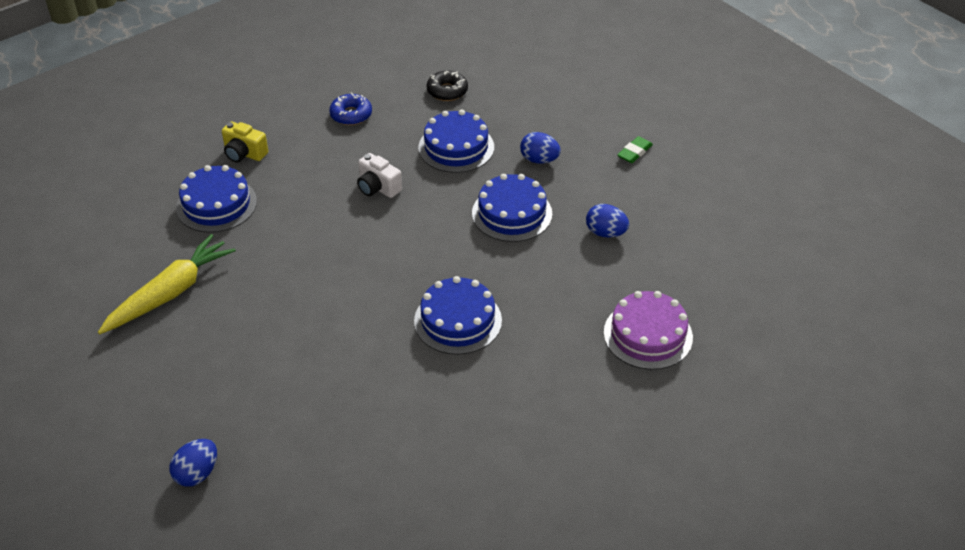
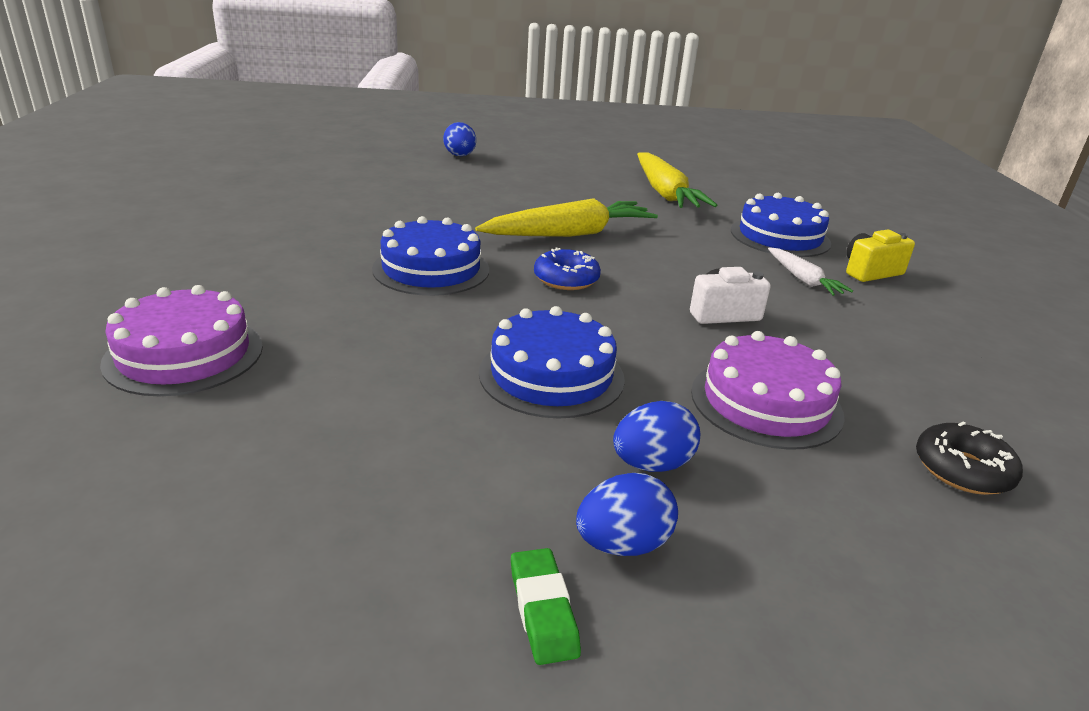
camera: 125 degrees right, 15 degrees down
blue donut [329,92,372,125] -> blue donut moved to [534,247,601,290]
blue cake [418,110,494,173] -> purple cake [691,331,845,450]
blue egg [586,204,629,237] -> blue egg moved to [576,473,678,556]
none -> yellow carrot [475,198,658,237]
none -> white carrot [768,247,853,296]

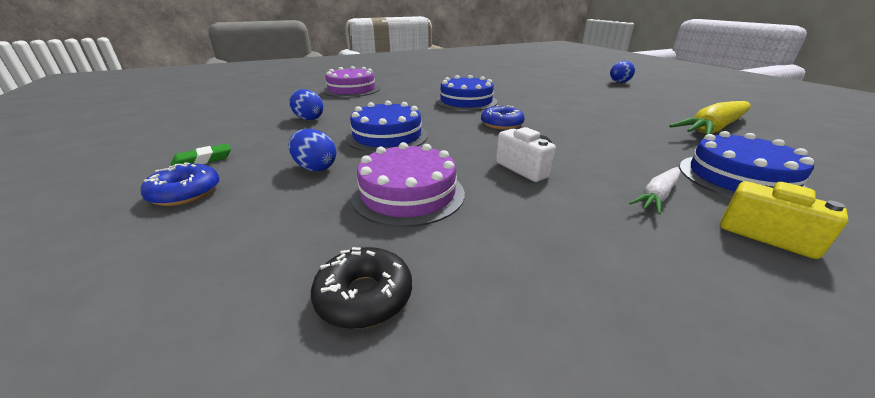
camera: 70 degrees right, 0 degrees up
yellow carrot [475,198,658,237] -> none
blue egg [576,473,678,556] -> blue egg moved to [289,89,323,120]
none -> blue donut [141,162,219,206]

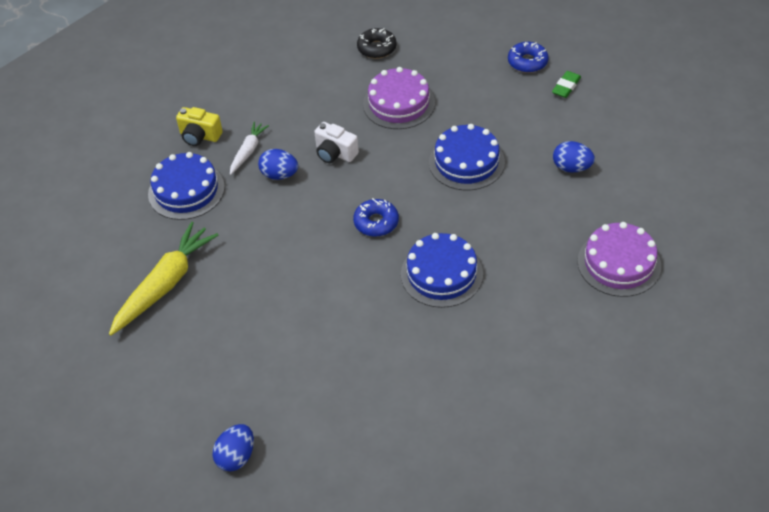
camera: 160 degrees right, 20 degrees up
blue egg [289,129,336,172] -> blue egg moved to [258,149,298,180]

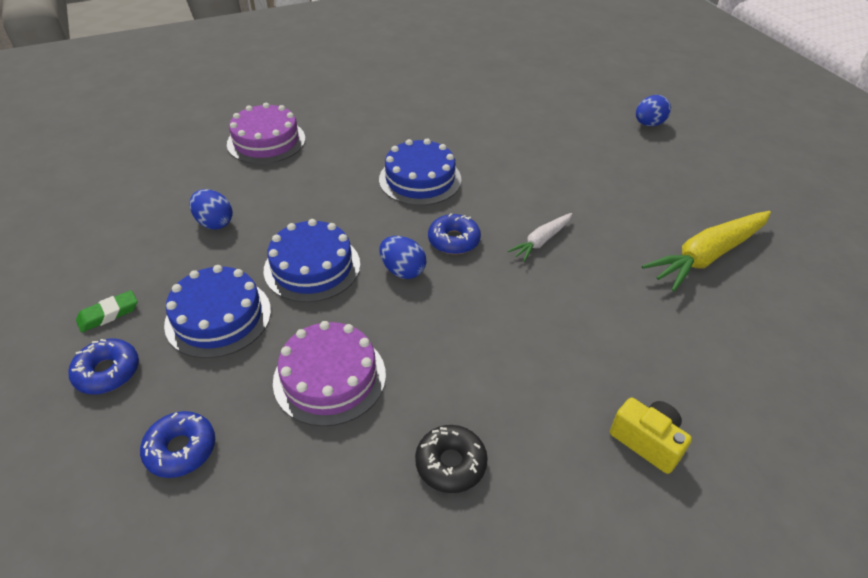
camera: 160 degrees left, 5 degrees down
blue cake [148,152,225,220] -> blue cake moved to [164,265,271,358]
white carrot [230,122,269,175] -> white carrot moved to [508,213,572,262]
blue egg [258,149,298,180] -> blue egg moved to [379,236,426,279]
white camera [314,122,359,163] -> none
black donut [357,28,397,59] -> black donut moved to [415,425,488,493]
none -> blue donut [140,411,215,478]

